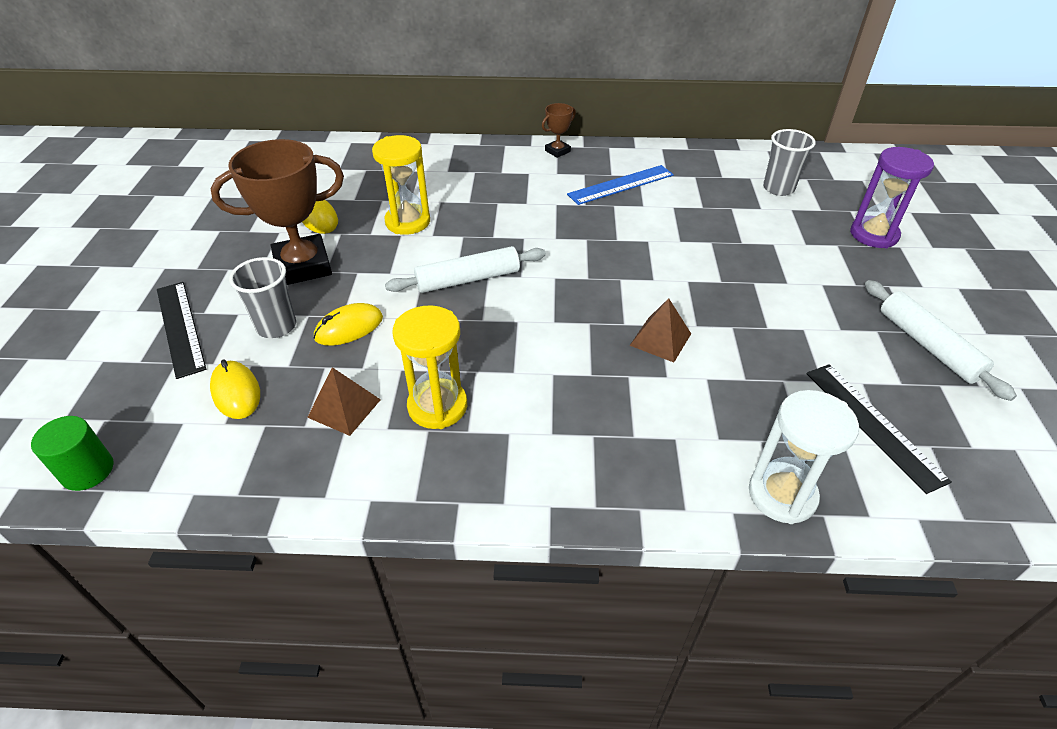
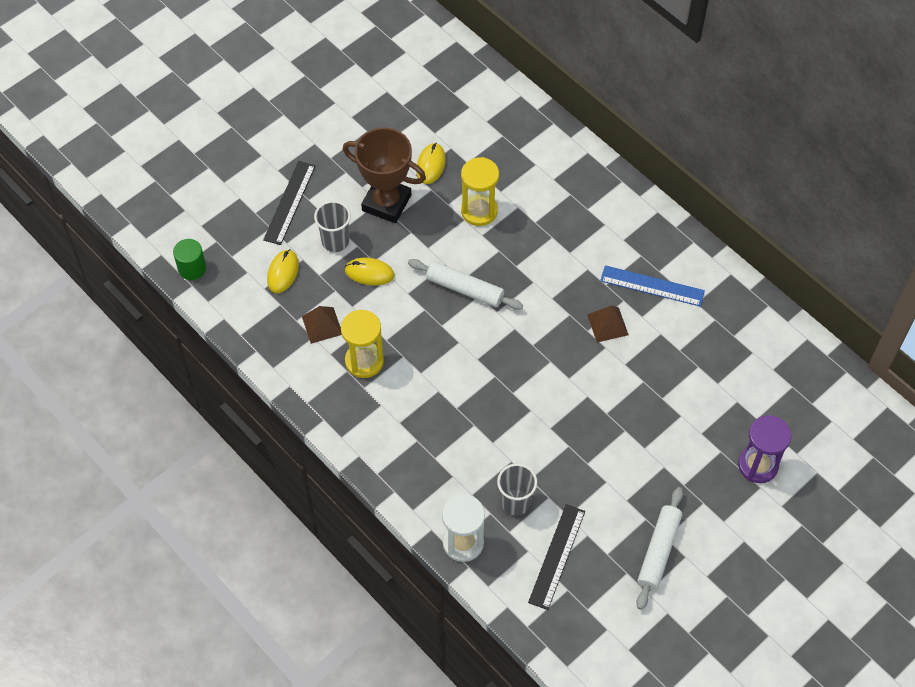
camera: 45 degrees right, 15 degrees up
brown trophy [542,103,576,158] -> none
brown pyramid [629,298,691,362] -> brown pyramid moved to [587,306,629,342]
grey cup [763,129,816,196] -> grey cup moved to [497,464,537,516]

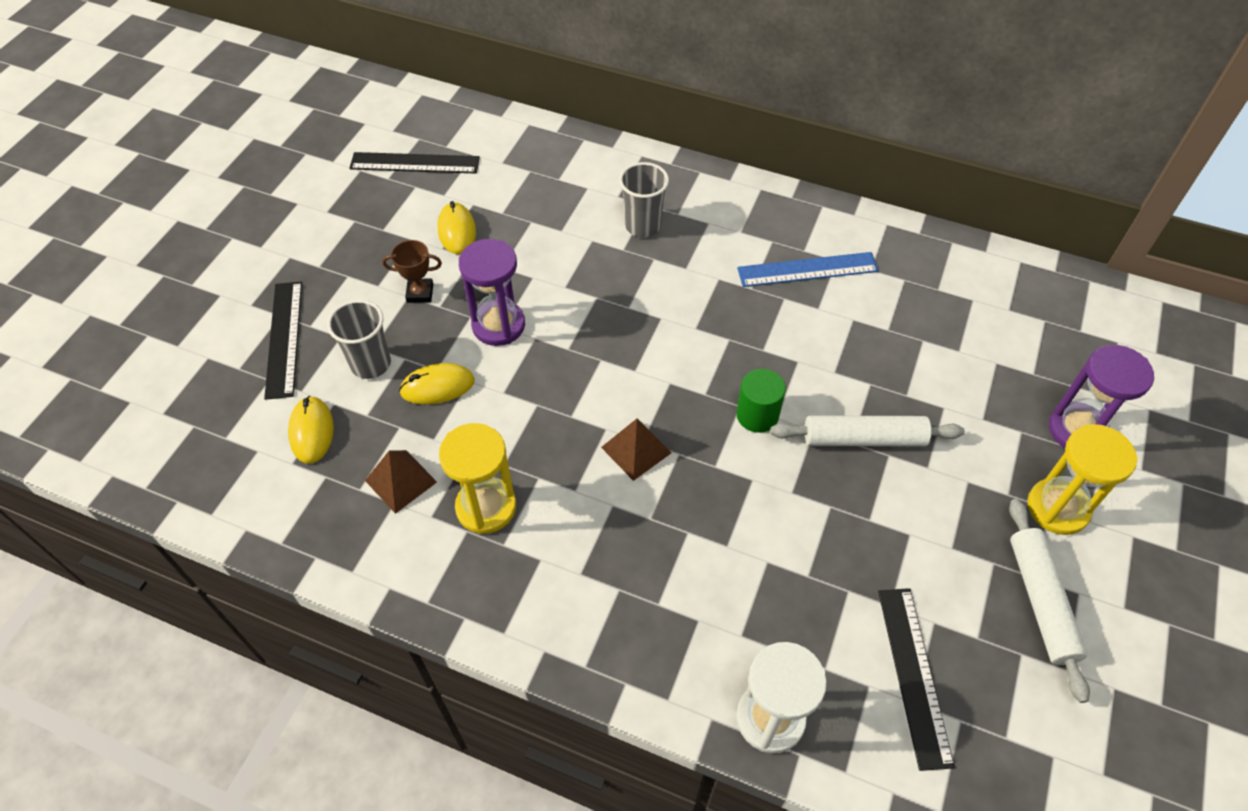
camera: 25 degrees left, 5 degrees down
green cylinder [173,239,206,280] -> green cylinder moved to [736,369,786,433]
brown trophy [343,127,426,223] -> brown trophy [382,240,442,303], size x0.46
white rolling pin [408,259,523,310] -> white rolling pin moved to [770,415,965,447]
yellow hourglass [461,157,499,226] -> yellow hourglass moved to [1027,424,1138,535]
grey cup [497,464,537,516] -> grey cup moved to [619,162,669,237]
brown pyramid [587,306,629,342] -> brown pyramid moved to [601,419,672,481]
none -> black ruler [349,152,480,174]
none -> purple hourglass [459,239,525,346]

